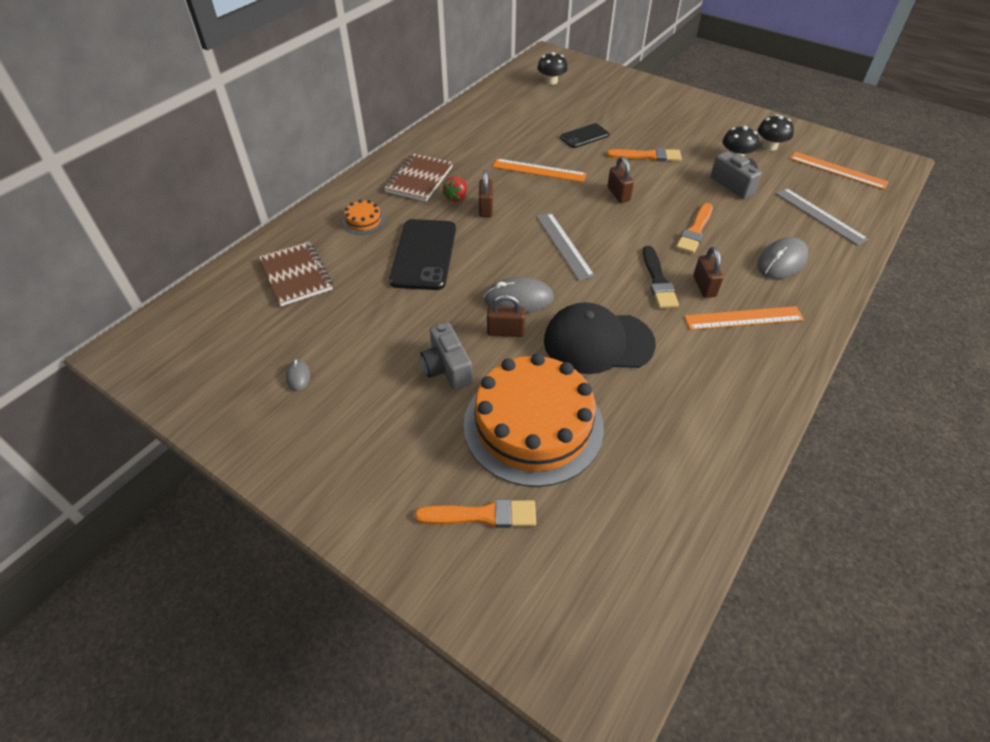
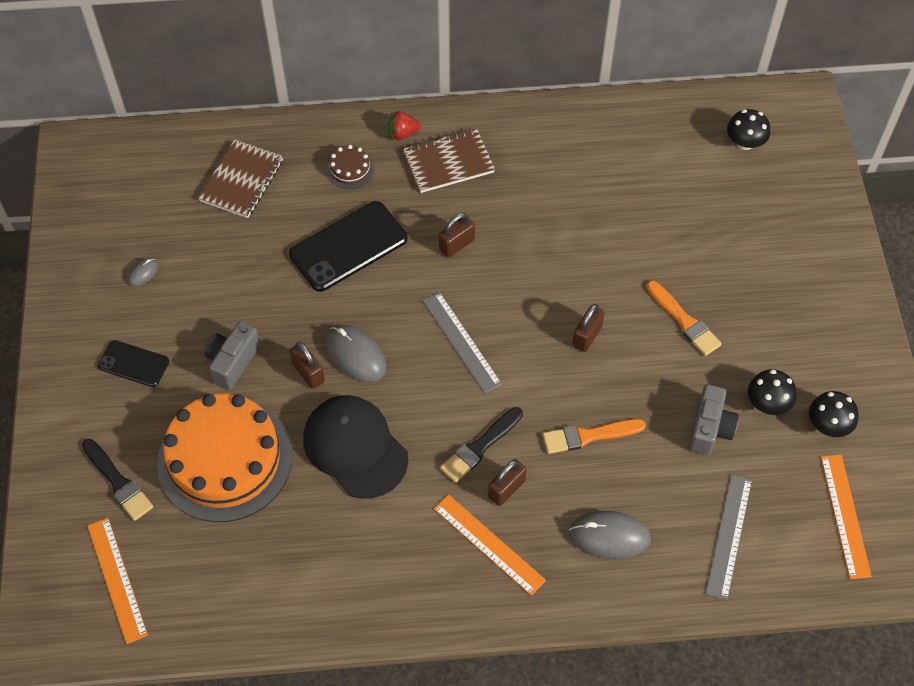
camera: 50 degrees right, 10 degrees up
orange cake [342,199,385,235] -> brown cake [326,145,374,189]
orange brush [415,499,536,528] -> black brush [82,439,153,521]
red strawberry [442,176,467,202] -> red strawberry moved to [388,111,421,140]
orange ruler [493,159,587,182] -> orange ruler moved to [87,518,148,644]
grey ruler [536,213,595,281] -> grey ruler turned 60 degrees counterclockwise [423,292,502,393]
black phone [560,123,609,148] -> black phone moved to [98,340,169,387]

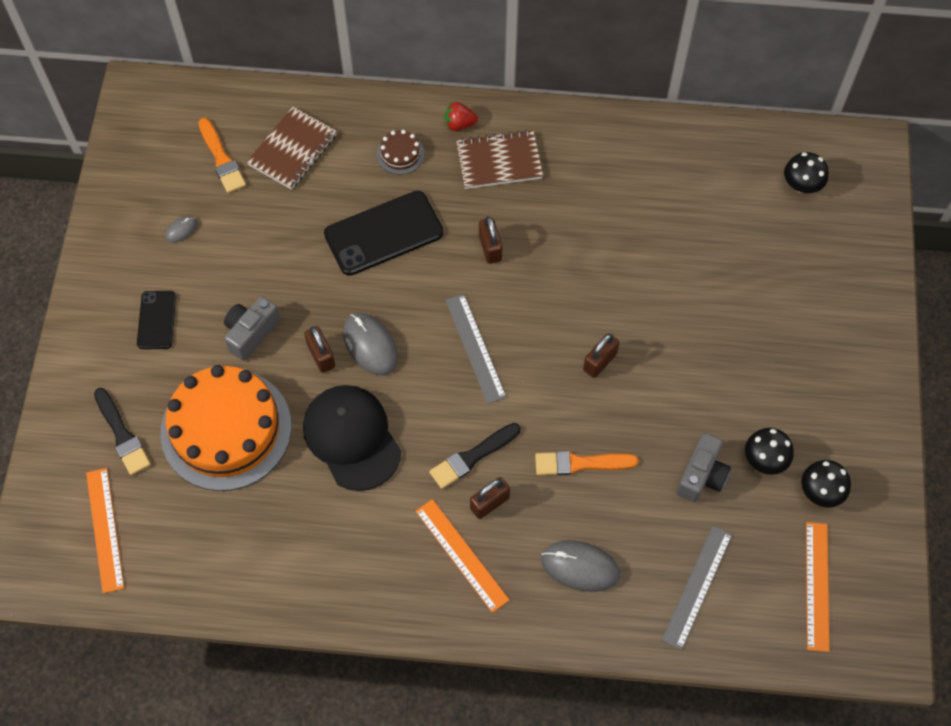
camera: 10 degrees right, 5 degrees up
black phone [98,340,169,387] -> black phone turned 60 degrees clockwise [137,291,176,349]
brown padlock [439,213,475,258] -> brown padlock turned 75 degrees counterclockwise [479,216,502,264]
orange brush [646,280,722,356] -> orange brush moved to [198,118,246,193]

